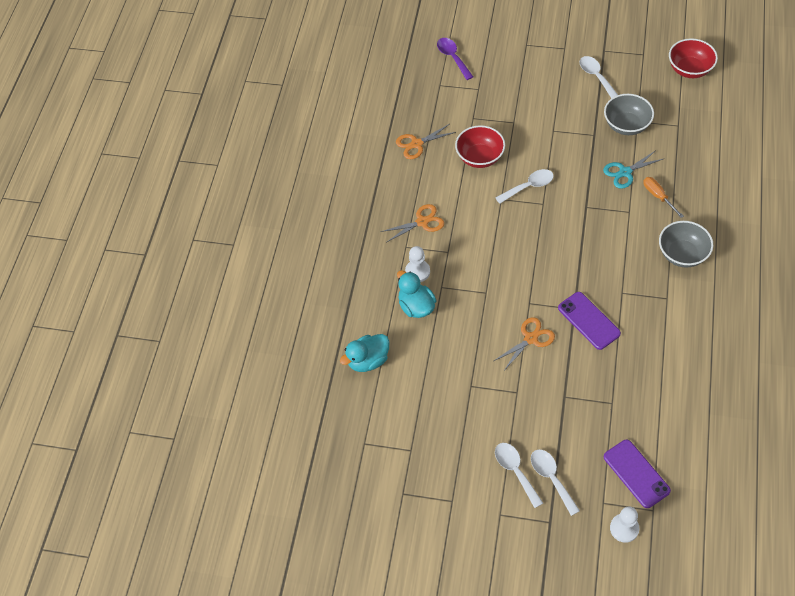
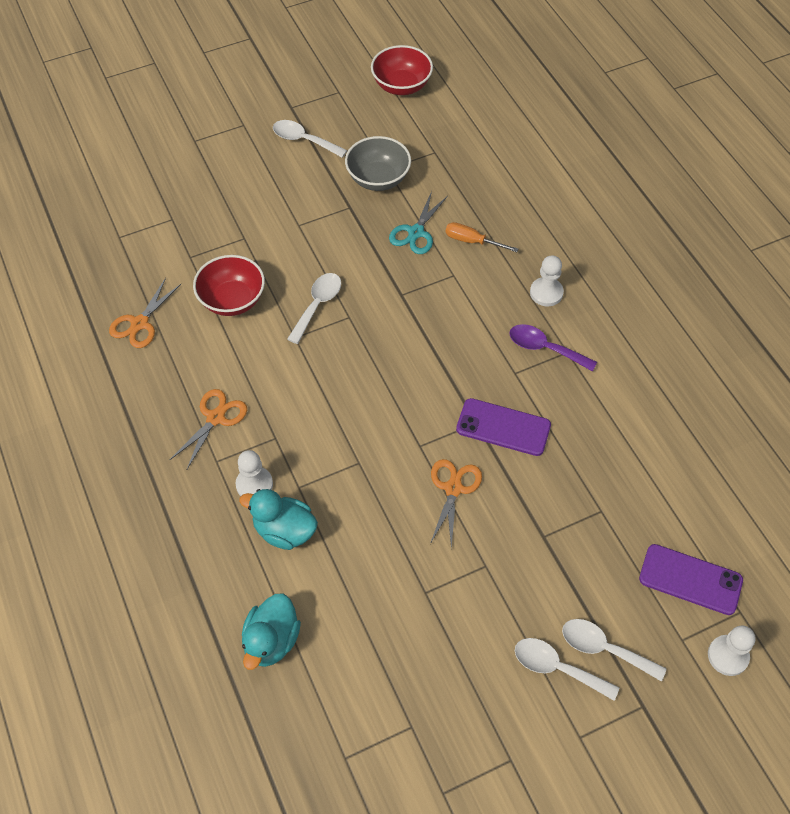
camera: 40 degrees left, 0 degrees up
purple spoon [437,38,473,80] -> purple spoon moved to [509,324,597,372]
grey bowl [659,221,713,267] -> white pawn [530,255,564,306]

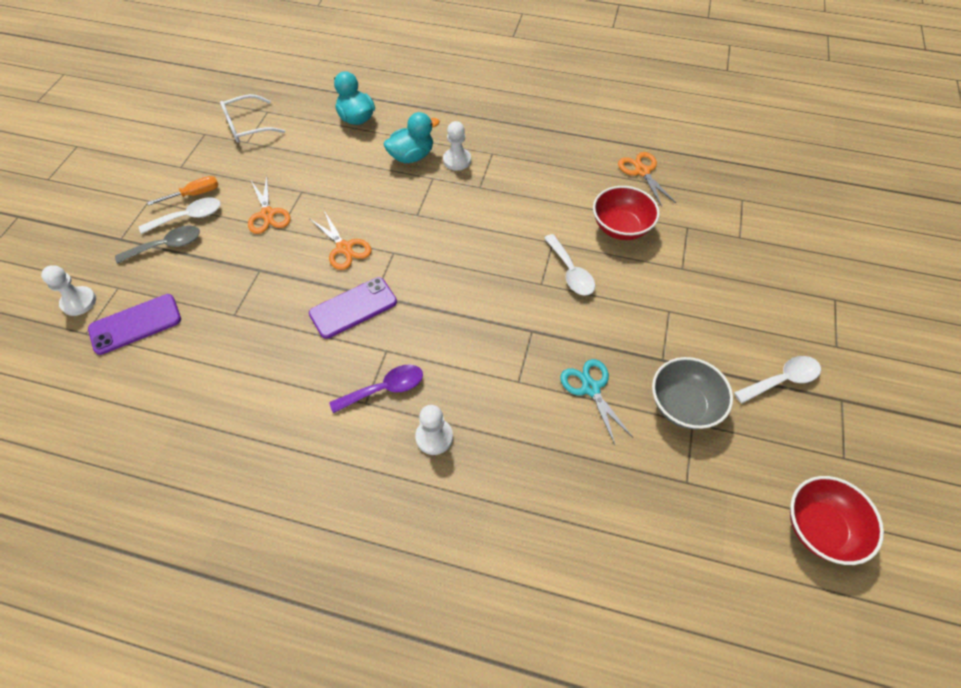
camera: 130 degrees right, 0 degrees up
orange scissors [170,389,247,469] -> orange scissors moved to [248,176,291,234]
orange screwdriver [446,222,518,252] -> orange screwdriver moved to [147,176,218,206]
white spoon [562,619,667,682] -> grey spoon [115,226,200,264]
none -> white glasses [220,94,285,143]

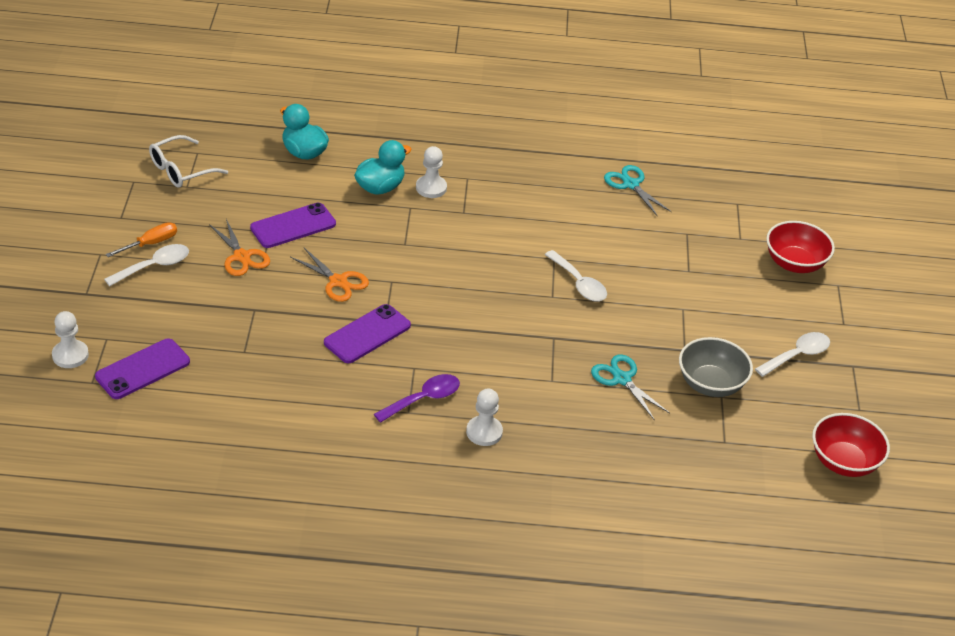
camera: 15 degrees left, 15 degrees down
grey spoon [115,226,200,264] -> none
red bowl [593,186,660,240] -> red bowl moved to [766,221,835,273]
orange scissors [618,152,676,207] -> turquoise scissors [604,165,672,217]
none -> purple phone [250,203,336,248]

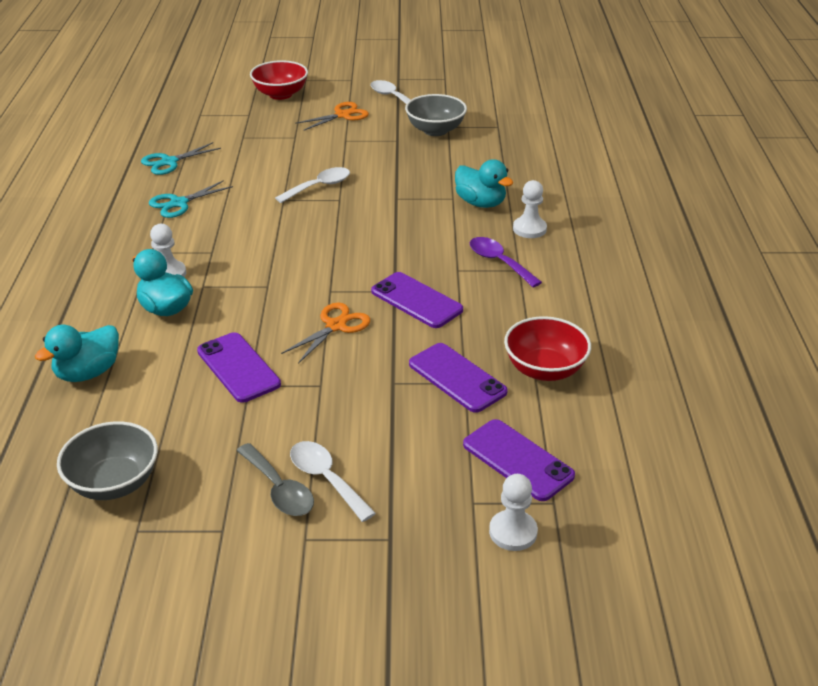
camera: 90 degrees left, 5 degrees down
orange screwdriver [106,222,177,257] -> grey spoon [236,443,314,516]
white glasses [149,135,228,188] -> grey bowl [57,421,158,500]
orange scissors [209,219,270,276] -> orange scissors moved to [295,102,369,131]
turquoise scissors [591,354,670,421] -> turquoise scissors moved to [149,180,233,218]
red bowl [812,413,890,477] -> red bowl moved to [504,316,591,381]
none -> purple phone [409,343,508,413]
none -> turquoise duck [455,159,513,208]

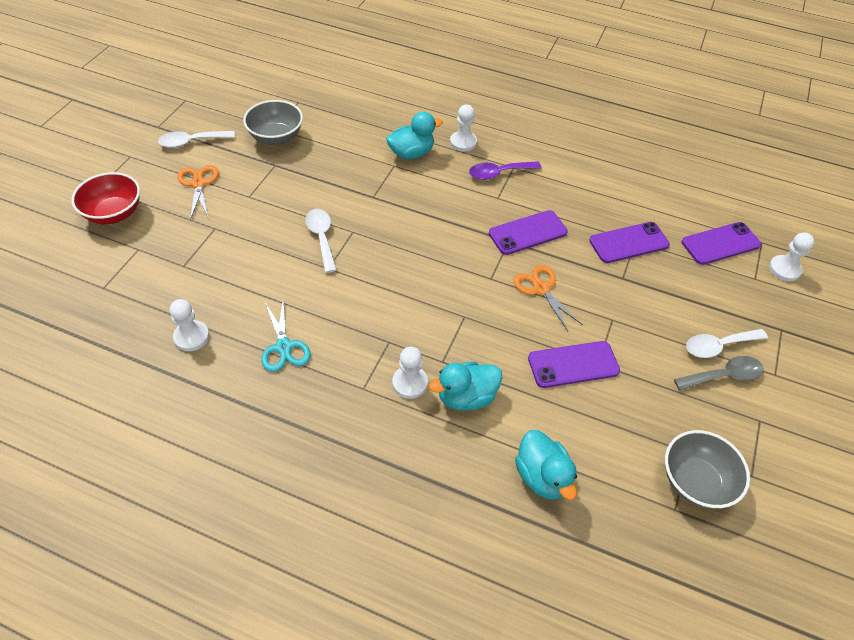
camera: 70 degrees left, 15 degrees up
turquoise scissors [141,142,221,175] -> white pawn [170,299,209,351]
red bowl [504,316,591,381] -> none

